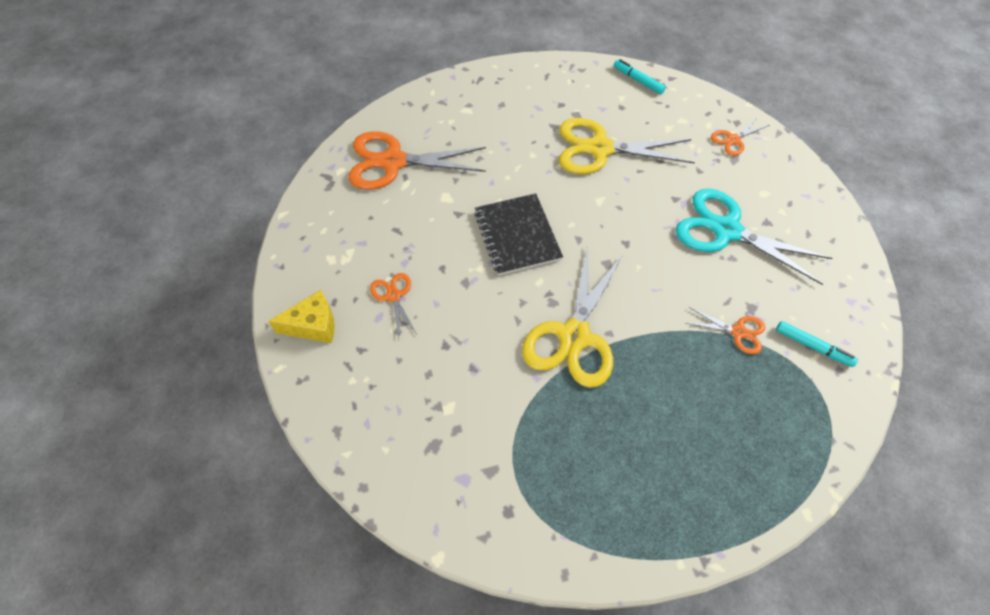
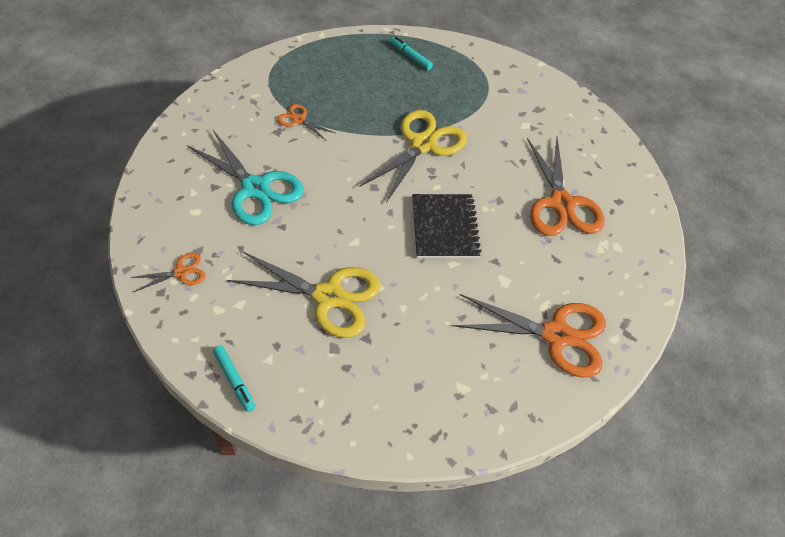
camera: 170 degrees left, 5 degrees down
yellow cheese [268,290,335,343] -> none
orange scissors [370,273,417,339] -> orange scissors [527,138,605,236], size x2.08
turquoise marker [776,321,858,367] -> turquoise marker moved to [390,37,433,70]

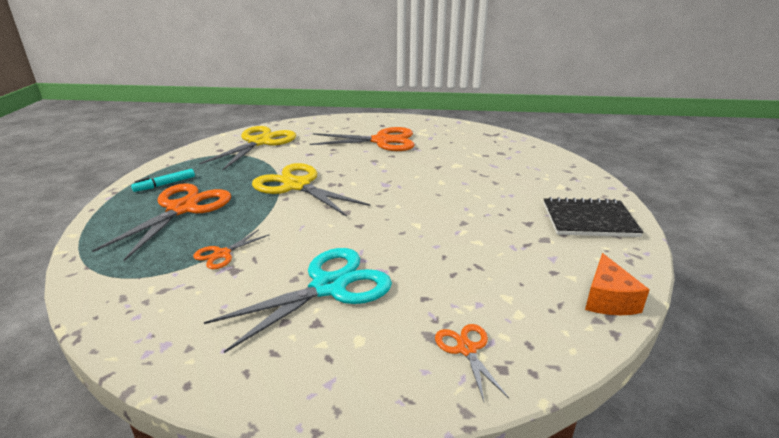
camera: 80 degrees left, 25 degrees down
turquoise marker [213,346,255,412] -> orange cheese [585,253,649,315]
yellow scissors [227,252,381,338] -> yellow scissors moved to [199,126,296,171]
black notebook [412,194,482,258] -> black notebook moved to [543,197,644,237]
orange scissors [453,294,606,377] -> orange scissors moved to [92,183,231,261]

